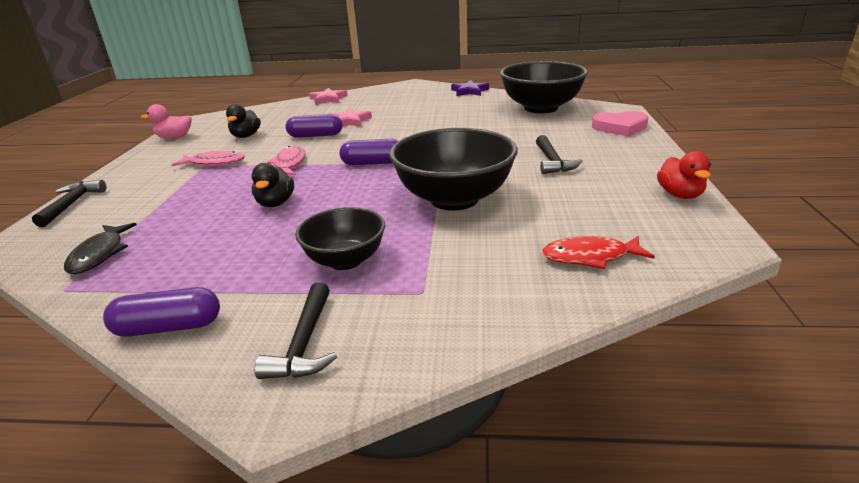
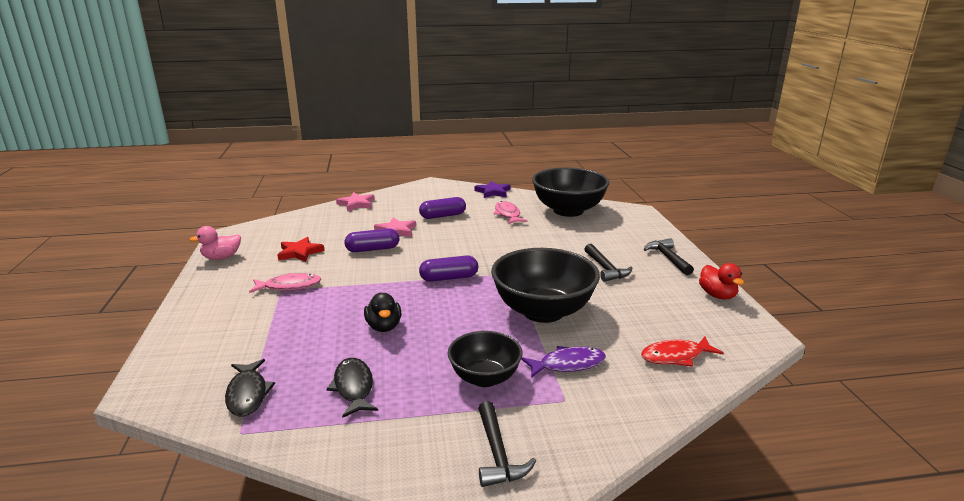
camera: 15 degrees left, 5 degrees down
black hammer [32,179,106,227] -> black hammer moved to [644,238,694,275]
purple capsule [103,287,220,337] -> purple capsule moved to [419,197,466,219]
black duck [226,104,261,138] -> red star [277,237,324,262]
pink fish [267,146,306,175] -> pink fish moved to [493,201,527,224]
pink heart [592,111,649,137] -> none
none -> black fish [326,358,378,418]
none -> purple fish [521,346,606,378]

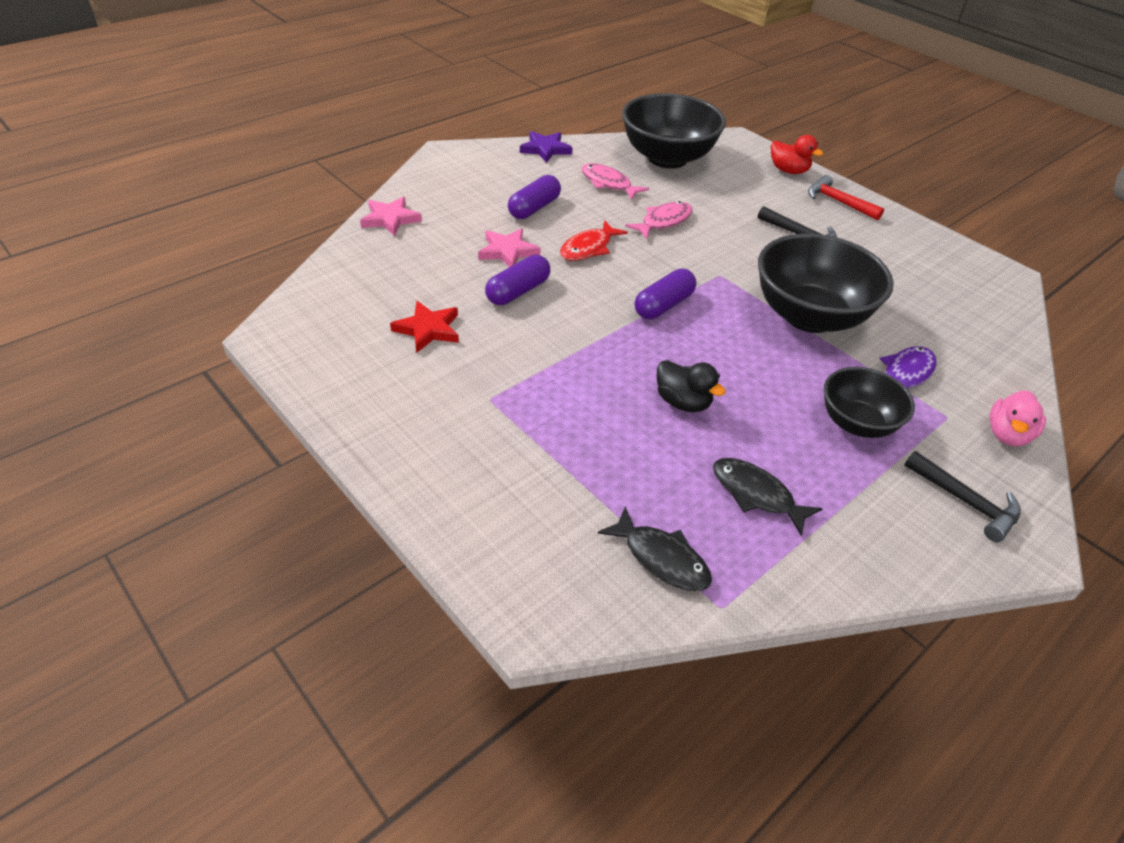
camera: 35 degrees left, 20 degrees up
pink duck [189,226,241,260] -> pink duck moved to [989,391,1046,446]
pink fish [249,273,321,293] -> pink fish moved to [625,201,693,239]
red fish [641,336,724,367] -> red fish moved to [560,220,628,261]
black hammer [644,238,694,275] -> red hammer [808,175,884,221]
red duck [699,263,744,299] -> red duck moved to [771,135,823,174]

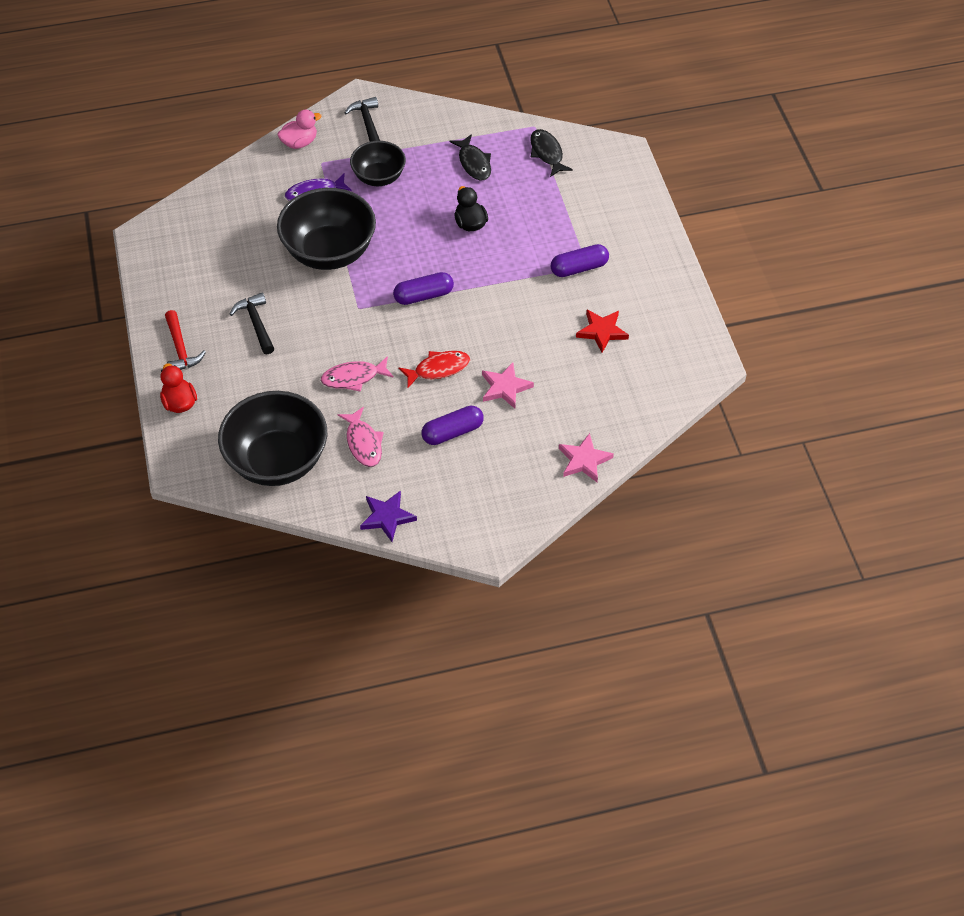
camera: 150 degrees left, 10 degrees up
purple capsule [485,255,550,305] -> purple capsule moved to [551,244,609,277]

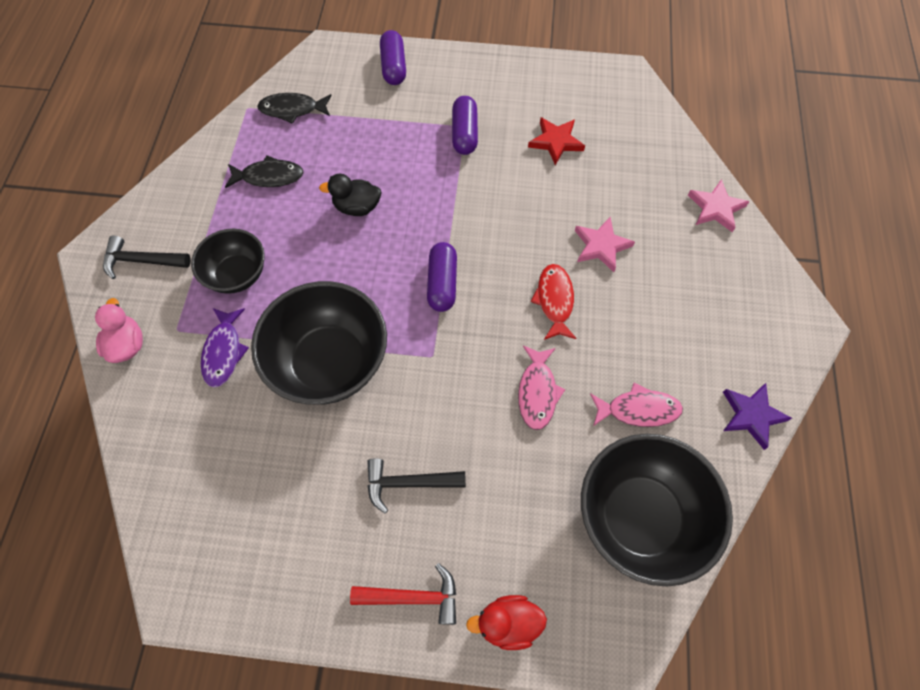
camera: 70 degrees left, 10 degrees up
purple capsule [421,405,484,445] -> purple capsule moved to [380,30,406,85]

